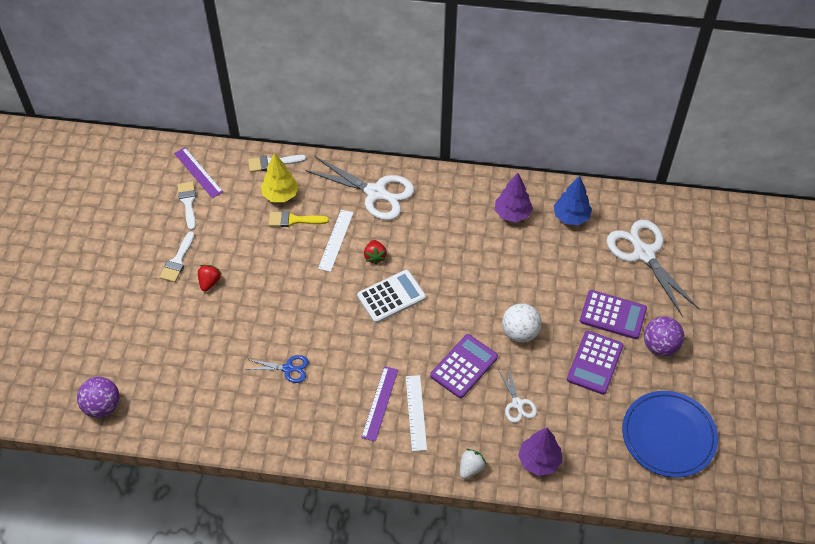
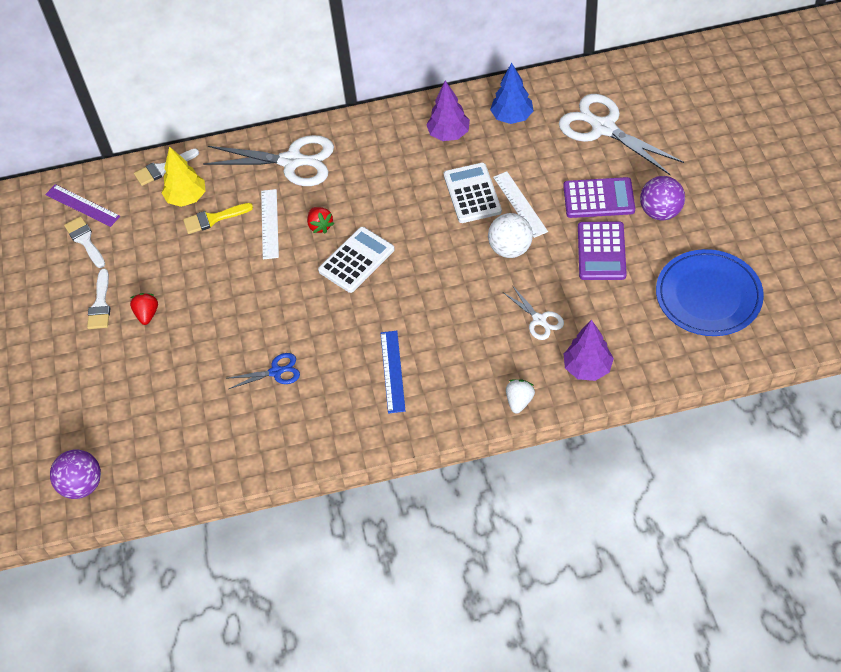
camera: 15 degrees left, 0 degrees up
purple ruler [361,366,398,442] -> blue ruler [381,331,406,414]
white ruler [406,375,427,451] -> white ruler moved to [493,171,548,238]
purple calculator [430,334,498,398] -> none
none -> white calculator [444,163,502,223]

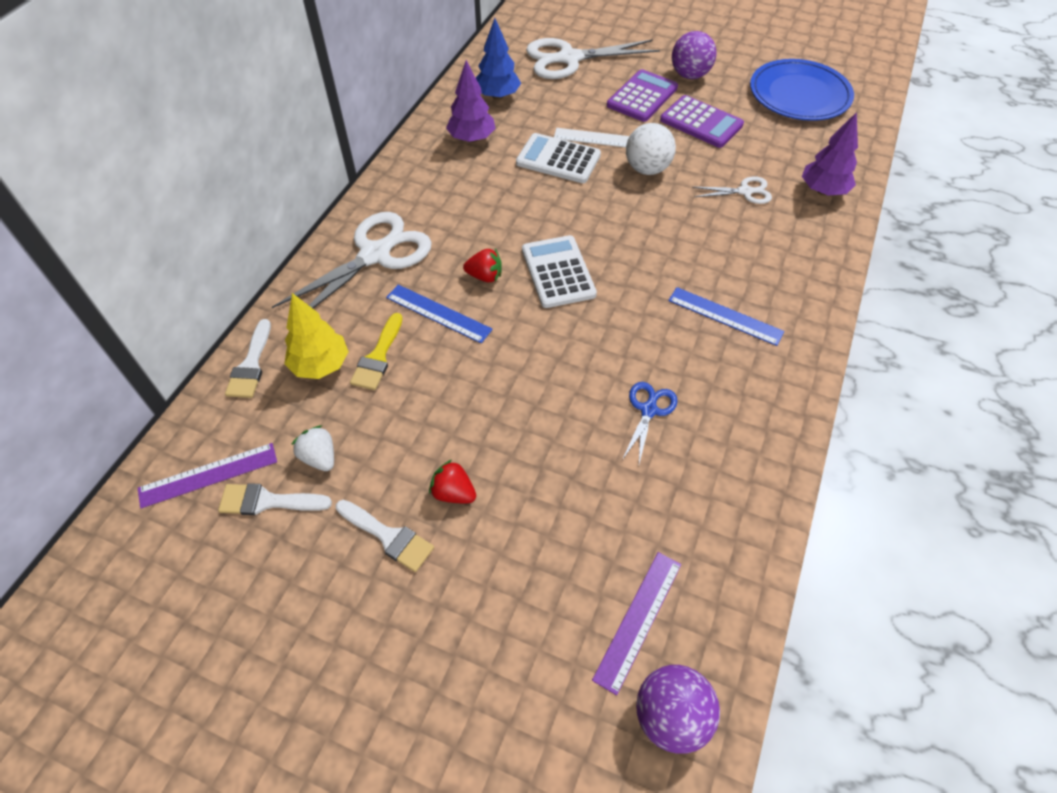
camera: 60 degrees left, 0 degrees up
white ruler [261,189,279,260] -> blue ruler [386,284,493,343]
white strawberry [506,379,535,413] -> white strawberry moved to [291,425,334,471]
none -> purple ruler [592,552,681,695]

